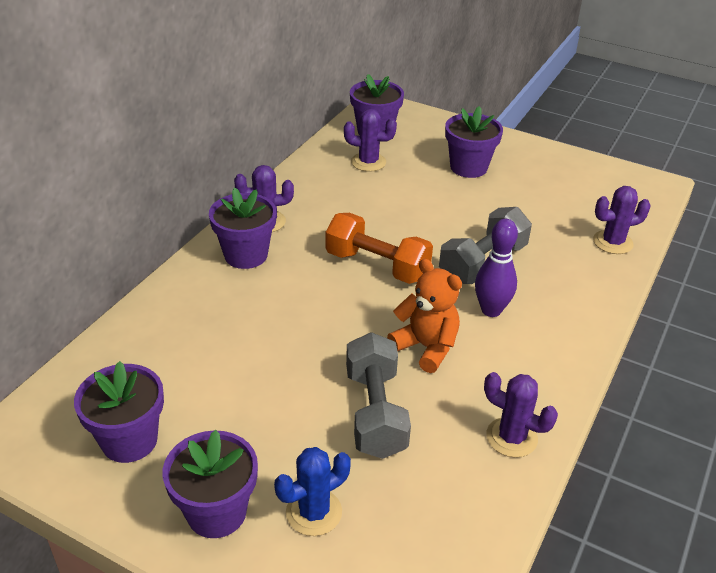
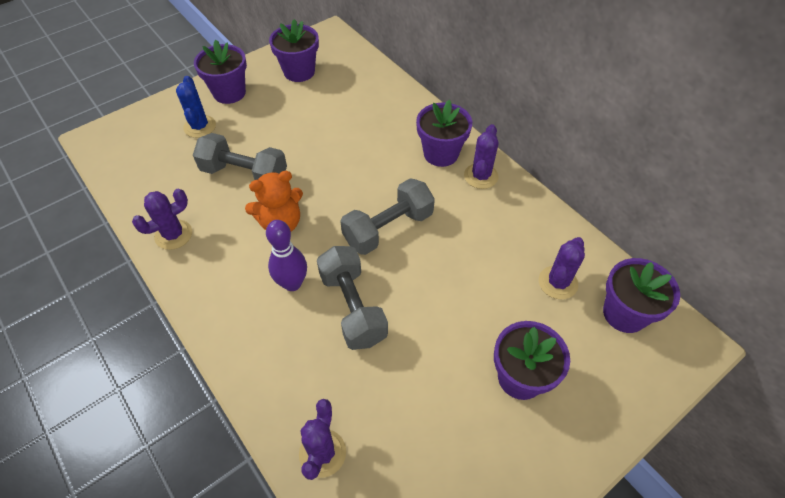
camera: 115 degrees right, 15 degrees up
orange dumbbell [326,213,433,284] -> grey dumbbell [340,178,435,255]

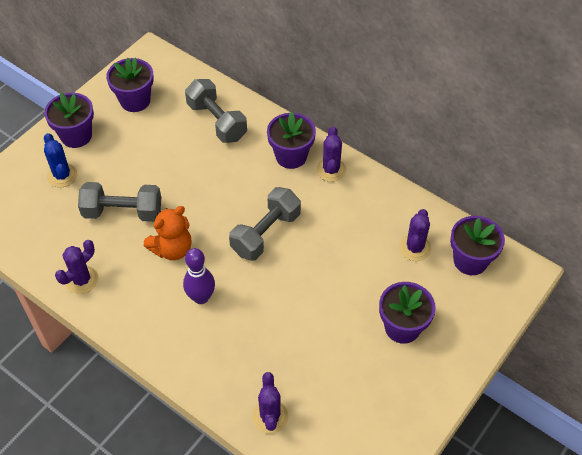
camera: 15 degrees left, 0 degrees up
grey dumbbell [317,246,388,350] -> grey dumbbell moved to [185,79,247,143]

